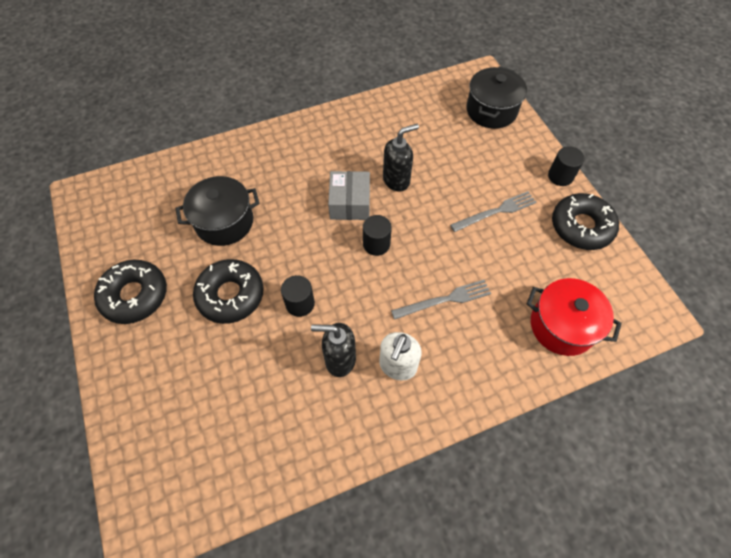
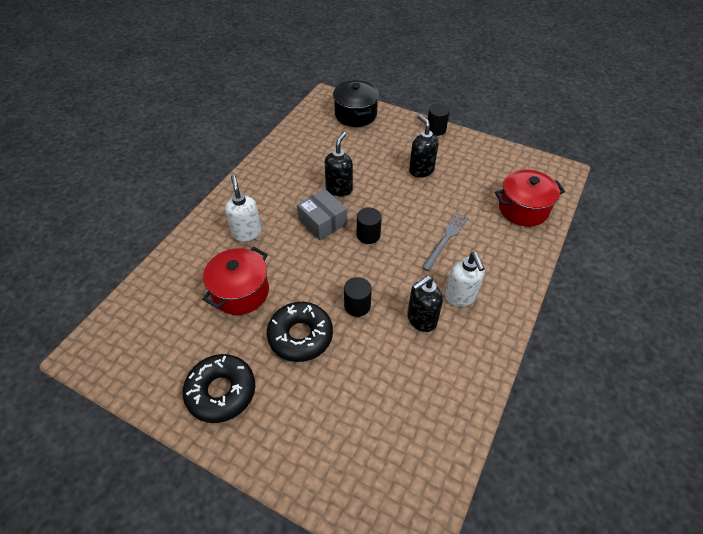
camera: 40 degrees left, 10 degrees down
black pot [175,176,260,246] -> red pot [202,247,269,315]
grey fork [450,191,537,232] -> black soap dispenser [409,114,439,178]
black donut [552,193,619,250] -> none
none -> white soap dispenser [225,175,261,242]

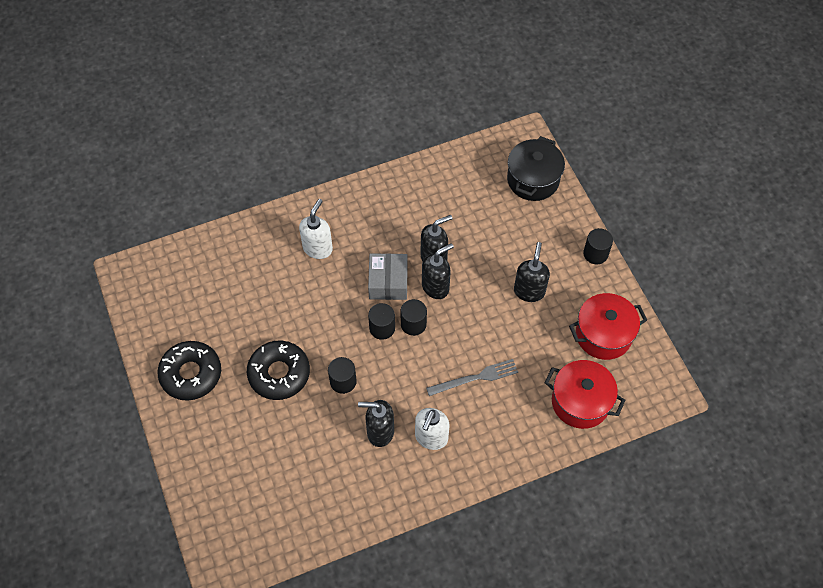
camera: 40 degrees right, 10 degrees up
red pot [202,247,269,315] -> red pot moved to [569,293,647,360]
none -> black cylinder [368,303,395,340]
none -> black soap dispenser [422,243,454,299]

